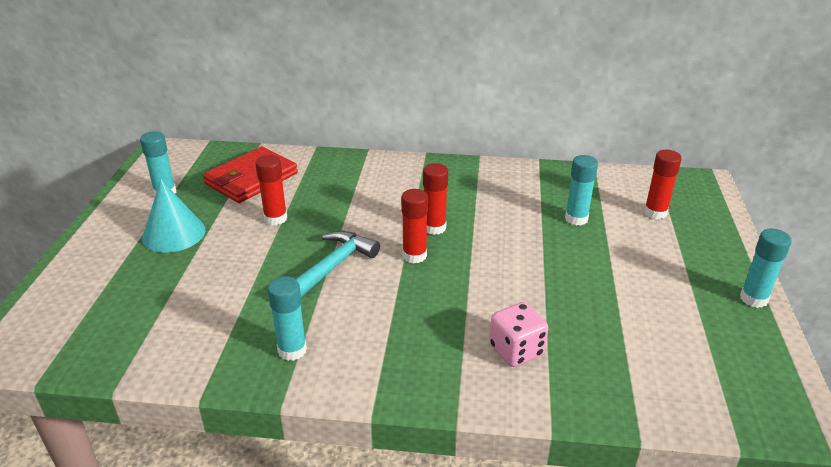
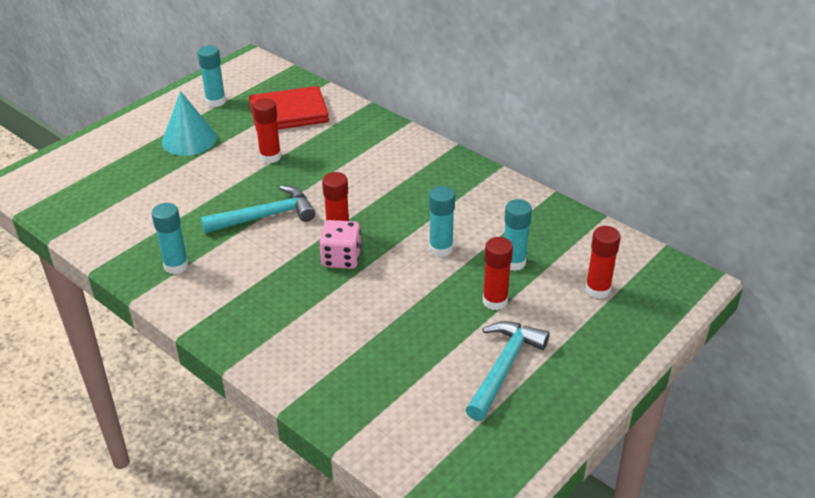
camera: 35 degrees right, 5 degrees up
red glue stick [423,163,448,235] -> red glue stick moved to [483,237,513,310]
pink dice [489,302,549,367] -> pink dice moved to [319,220,361,269]
turquoise glue stick [740,228,792,308] -> turquoise glue stick moved to [429,186,455,257]
none -> turquoise hammer [465,321,550,421]

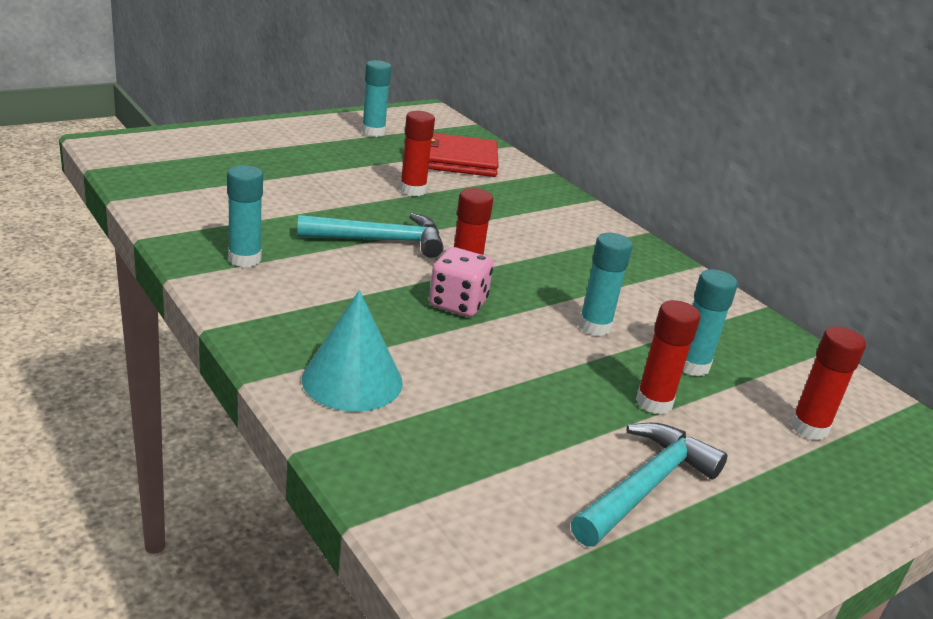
camera: 10 degrees right, 10 degrees down
turquoise cone [162,91,217,156] -> turquoise cone moved to [302,290,403,412]

